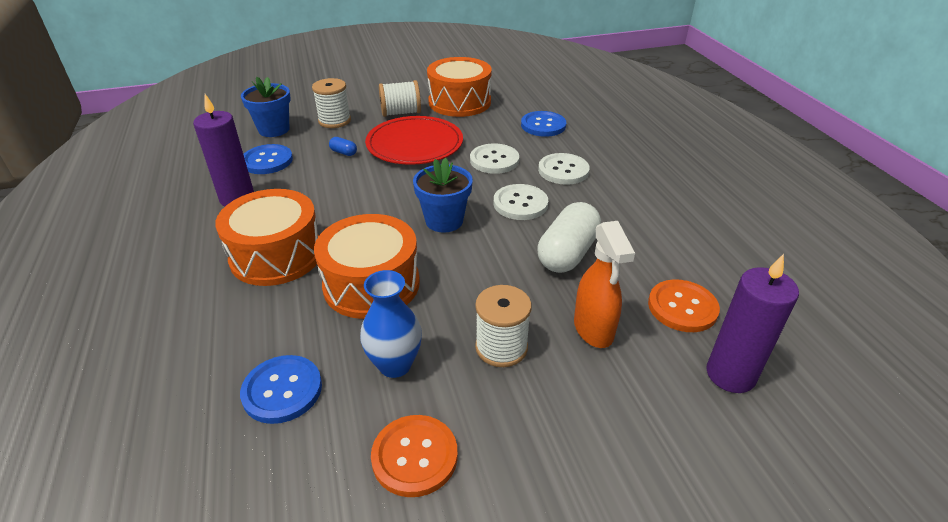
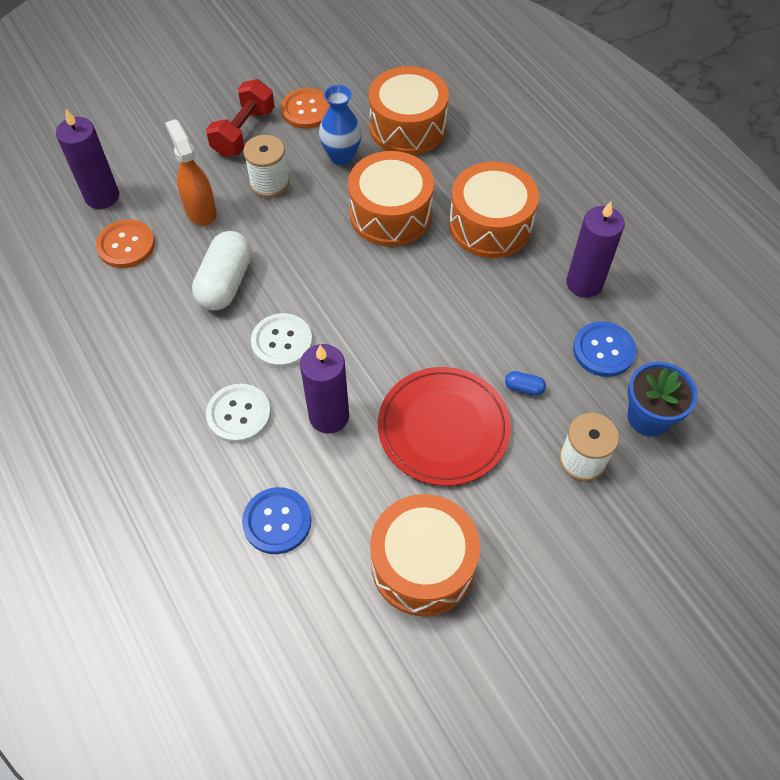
camera: 165 degrees right, 20 degrees up
blue button [240,355,322,424] -> orange drum [369,66,449,155]
white spool [379,80,421,117] -> none
blue flower pot [413,158,473,233] -> none
white button [470,143,519,174] -> purple candle [300,344,349,433]
none -> red dumbbell [206,79,275,157]

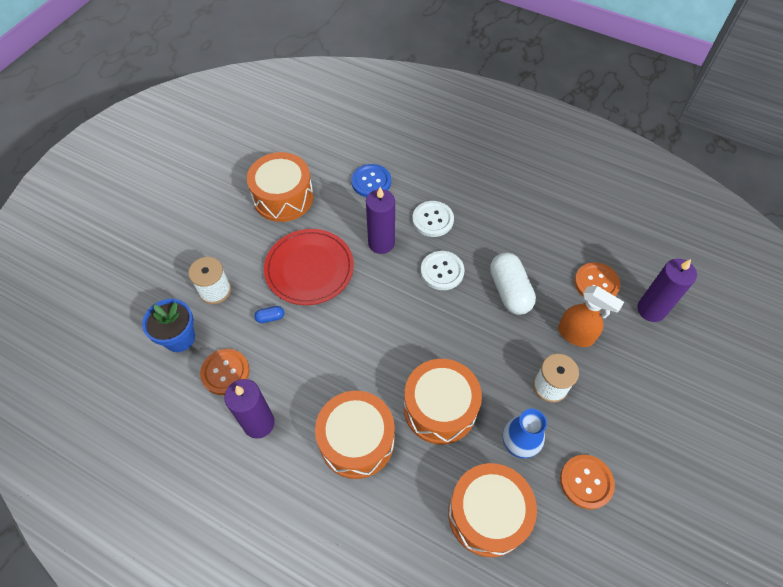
camera: 150 degrees right, 0 degrees up
red dumbbell [206,79,275,157] -> none
blue button [573,321,636,377] -> orange button [200,349,250,395]

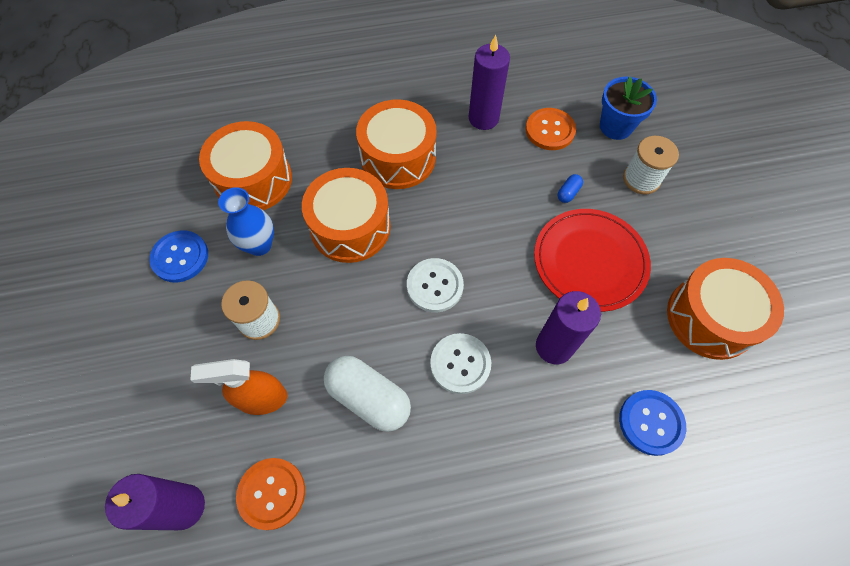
camera: 140 degrees right, 5 degrees up
white button [412,201,454,237] -> white button moved to [407,258,464,312]
orange button [560,455,615,509] -> blue button [149,230,208,283]

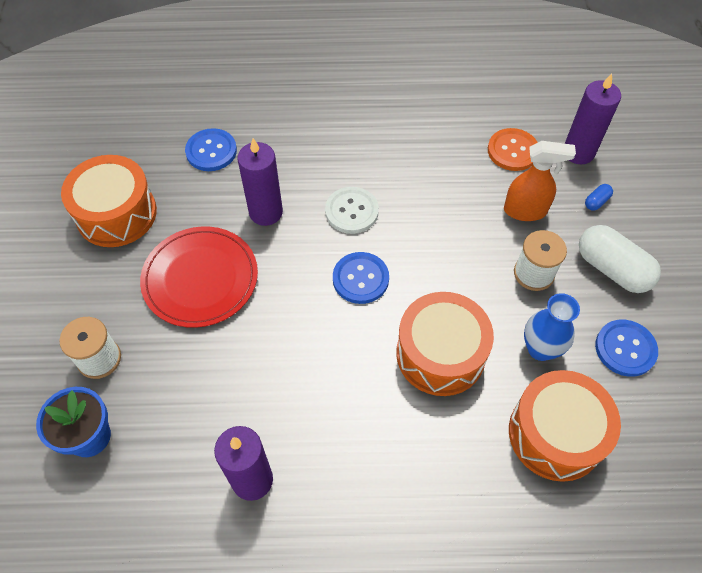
camera: 170 degrees left, 5 degrees down
white capsule [324,356,411,432] -> white capsule moved to [579,225,661,293]
orange drum [356,99,436,189] -> none
white button [407,258,464,312] -> blue button [333,252,389,304]
orange button [525,108,576,150] -> none
blue capsule [558,174,583,203] -> blue capsule moved to [585,184,613,211]

